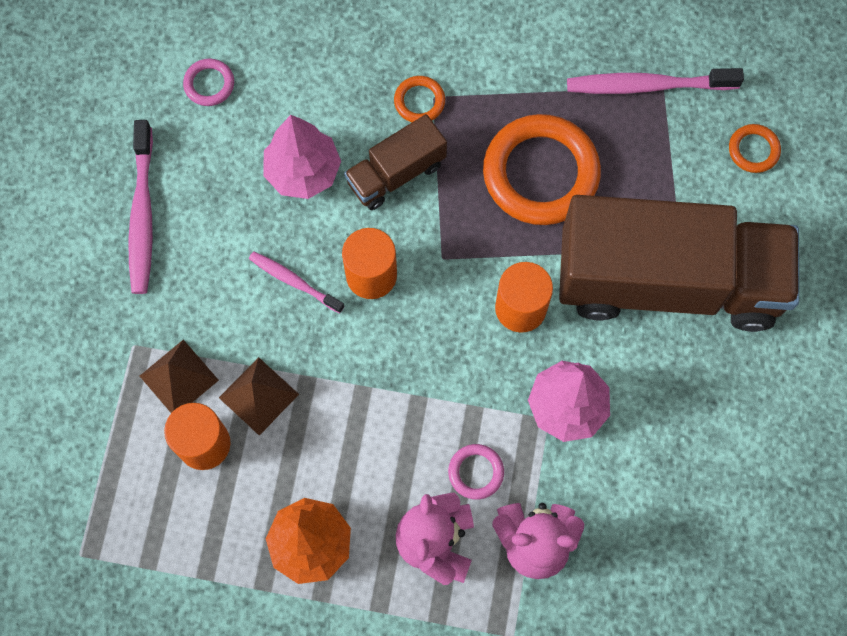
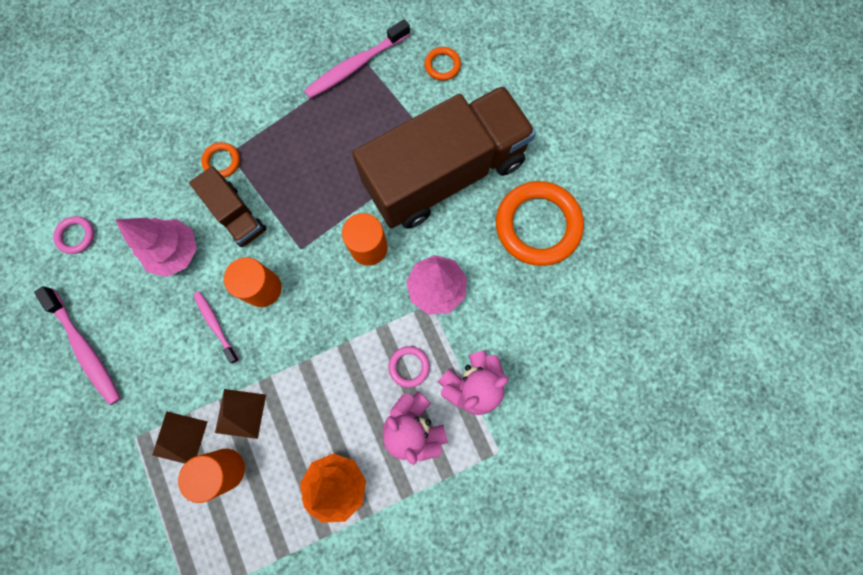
camera: 35 degrees left, 5 degrees up
pink toothbrush [249,251,344,314] -> pink toothbrush turned 60 degrees clockwise [193,291,239,363]
brown truck [344,114,447,210] -> brown truck turned 60 degrees counterclockwise [189,166,266,247]
orange ring [483,114,601,225] -> orange ring moved to [496,181,584,266]

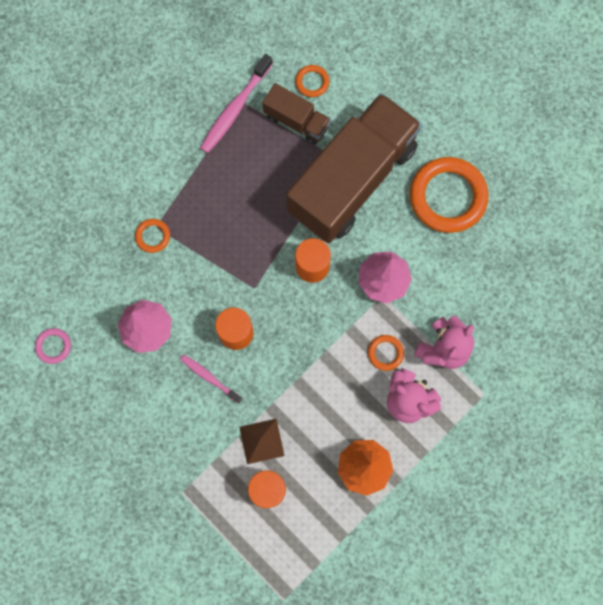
camera: 20 degrees left, 0 degrees up
pink toothbrush [34,286,121,405] -> none
brown pyramid [152,411,208,464] -> none
brown truck [189,166,266,247] -> brown truck moved to [262,83,331,145]
pink ring [389,346,430,388] -> orange ring [368,335,404,371]

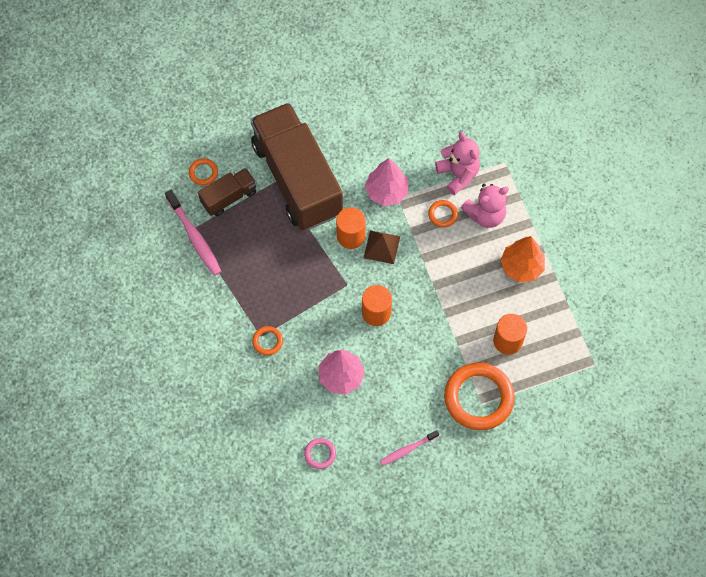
camera: 65 degrees left, 10 degrees down
pink toothbrush [180,355,242,403] -> pink toothbrush moved to [380,430,439,465]
brown pyramid [239,419,284,464] -> brown pyramid moved to [364,230,400,264]
orange ring [410,157,489,233] -> orange ring moved to [444,362,515,430]

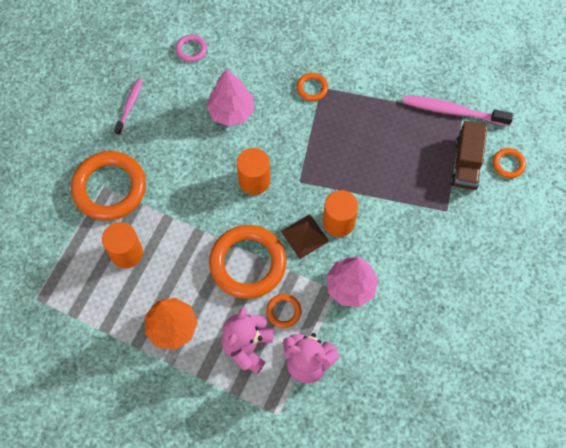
camera: 135 degrees right, 0 degrees up
brown truck [250,103,343,230] -> none
none -> orange ring [209,225,287,299]

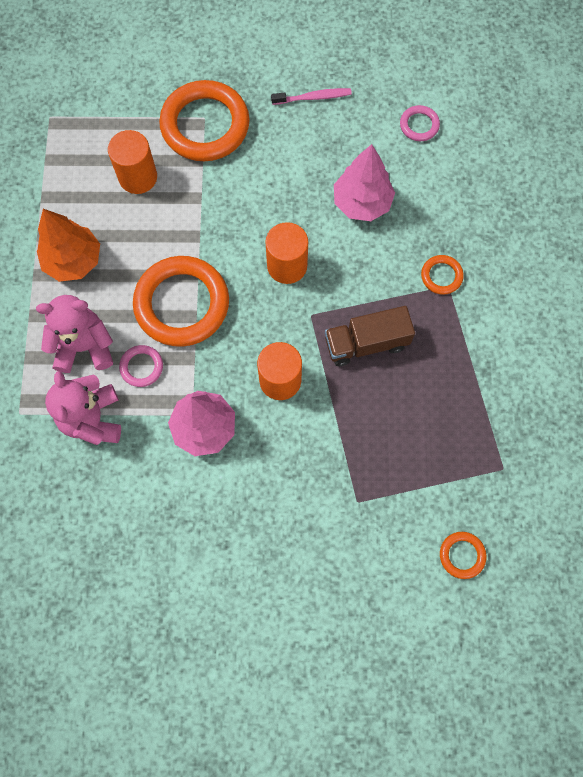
camera: 65 degrees right, 5 degrees up
orange ring [266,294,301,328] -> pink ring [119,345,163,387]
brown pyramid [281,214,329,259] -> none
pink toothbrush [403,95,514,126] -> none
brown truck [450,121,488,190] -> brown truck moved to [325,306,415,366]

